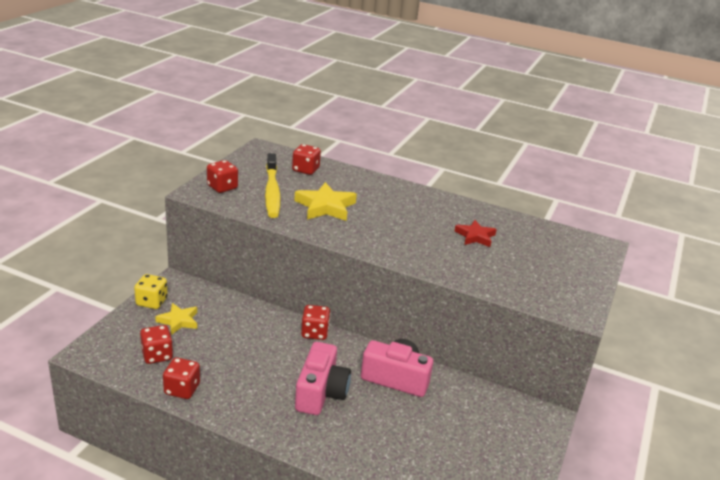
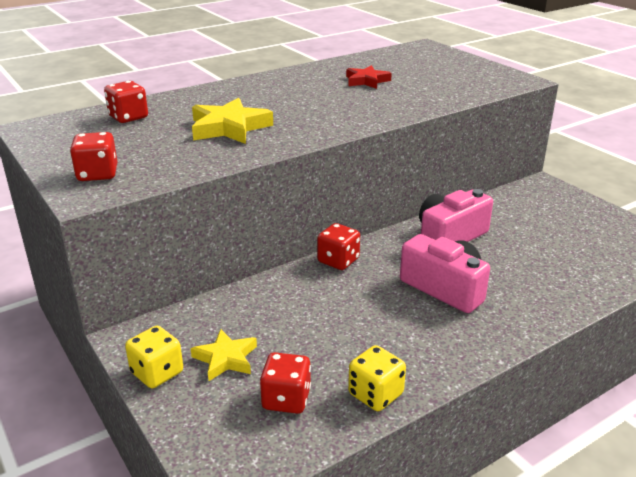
camera: 55 degrees left, 0 degrees up
red dice [163,357,200,399] -> yellow dice [348,345,406,411]
yellow toothbrush [265,153,281,218] -> none

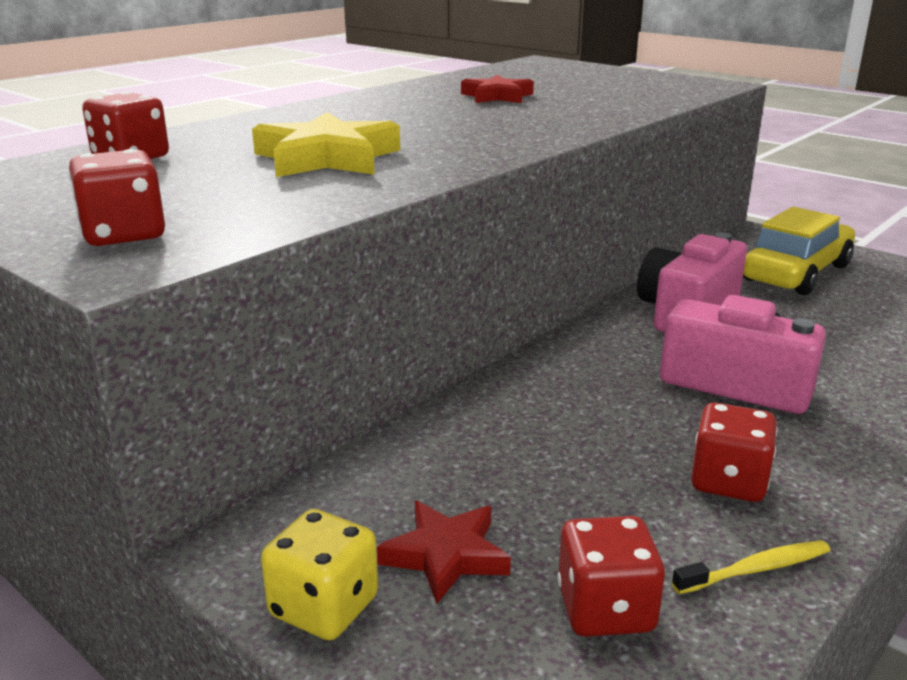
camera: 15 degrees left, 5 degrees down
yellow star [190,329,257,381] -> red star [377,501,511,604]
red dice [317,223,360,270] -> red dice moved to [691,402,778,502]
yellow dice [348,345,406,411] -> yellow toothbrush [672,540,830,594]
none -> yellow car [743,207,855,295]

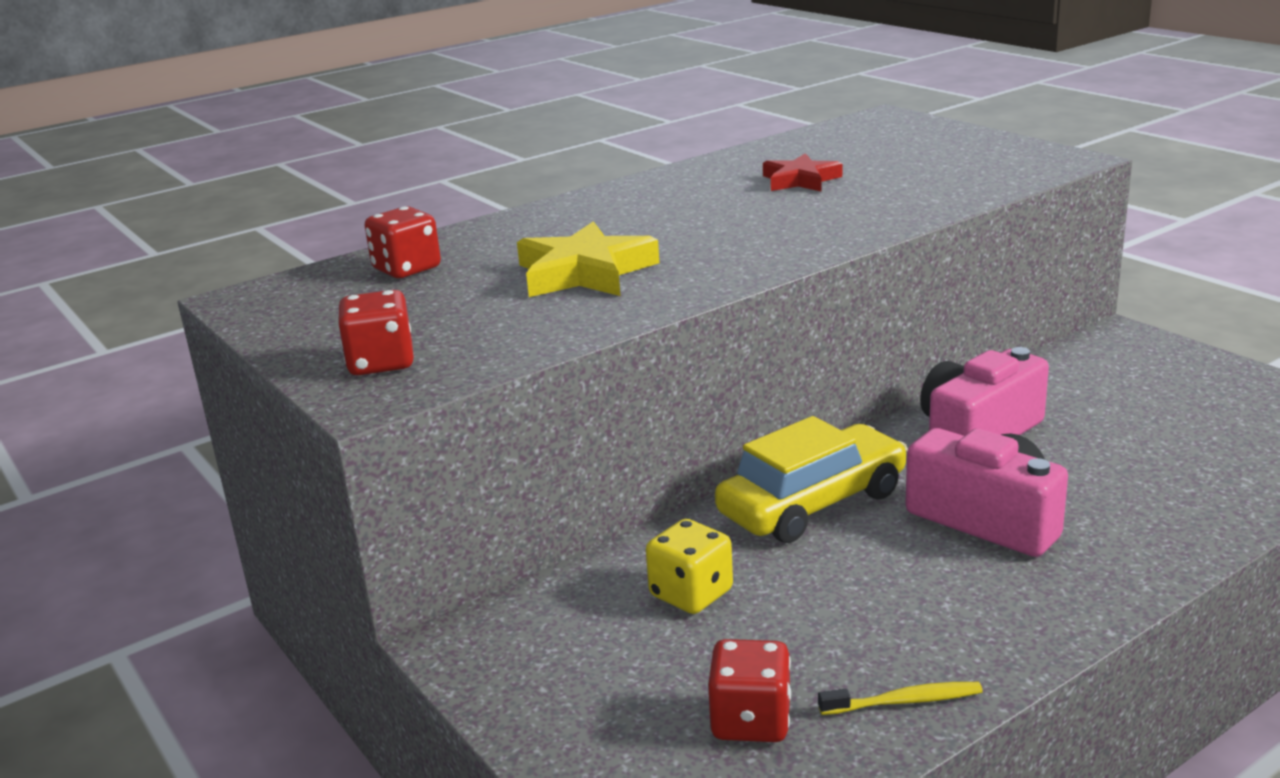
camera: 15 degrees right, 0 degrees up
yellow dice [261,509,378,640] -> yellow dice moved to [646,519,733,614]
red star [377,501,511,604] -> none
red dice [691,402,778,502] -> none
yellow car [743,207,855,295] -> yellow car moved to [715,416,908,543]

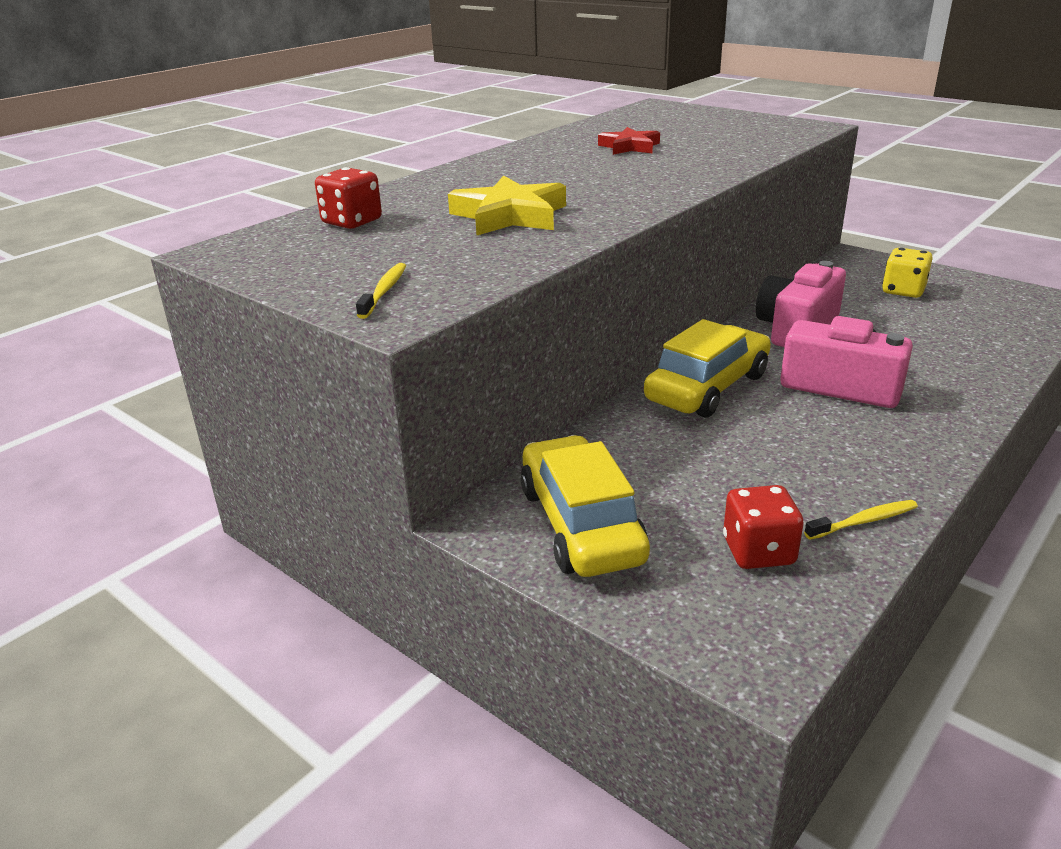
camera: 15 degrees left, 5 degrees up
red dice [338,290,414,375] -> yellow toothbrush [356,263,406,319]
yellow dice [646,519,733,614] -> yellow dice moved to [882,248,933,298]
none -> yellow car [521,435,650,577]

